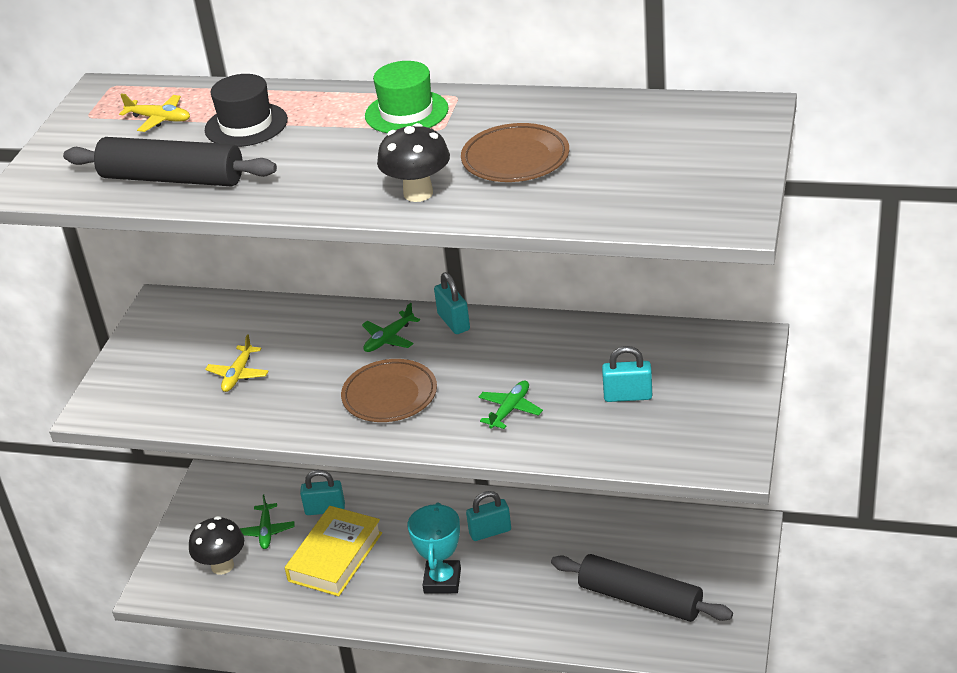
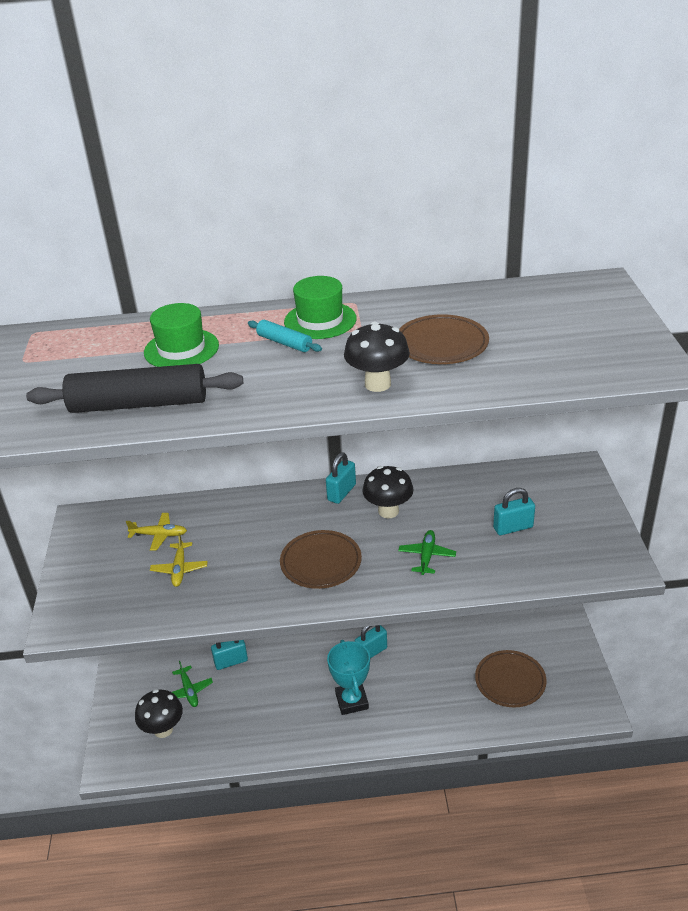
camera: 20 degrees left, 0 degrees up
yellow plane [119,93,190,132] -> yellow plane moved to [126,513,187,550]
black hat [205,74,288,147] -> green hat [144,303,219,367]
yellow book [285,506,382,596] -> none
green plane [362,303,420,352] -> none
turquoise padlock [434,272,470,334] -> turquoise padlock turned 75 degrees clockwise [326,452,356,504]
black rolling pin [551,554,733,622] -> brown plate [475,650,547,707]
none -> turquoise rolling pin [248,320,322,352]
none -> black mushroom [362,466,413,518]

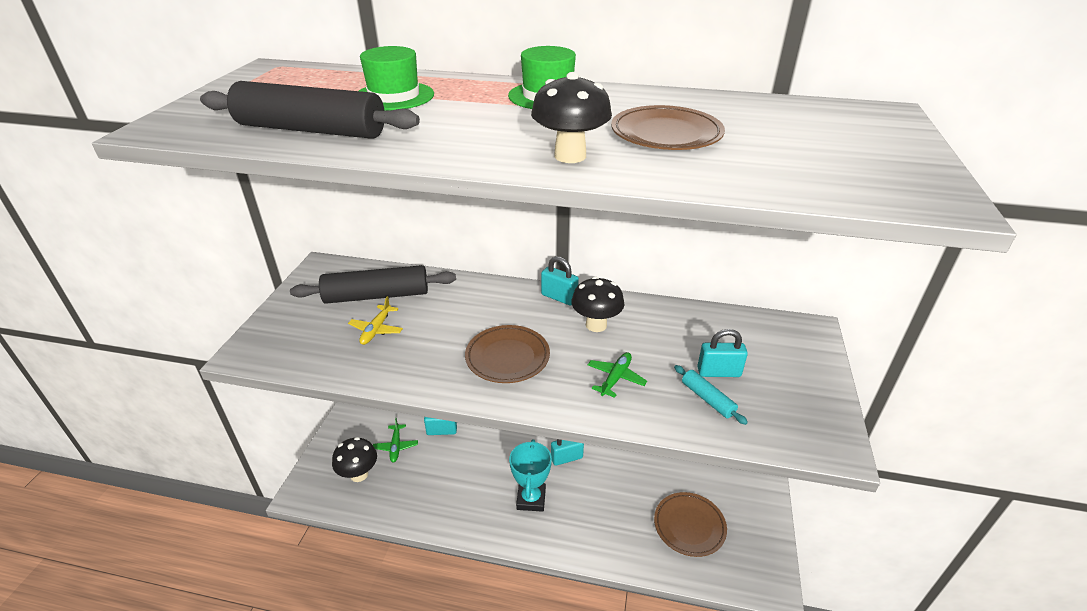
camera: 15 degrees right, 0 degrees up
yellow plane [126,513,187,550] -> black rolling pin [290,265,456,304]
turquoise rolling pin [248,320,322,352] -> turquoise rolling pin moved to [674,365,748,425]
turquoise padlock [326,452,356,504] -> turquoise padlock turned 75 degrees clockwise [541,256,579,305]

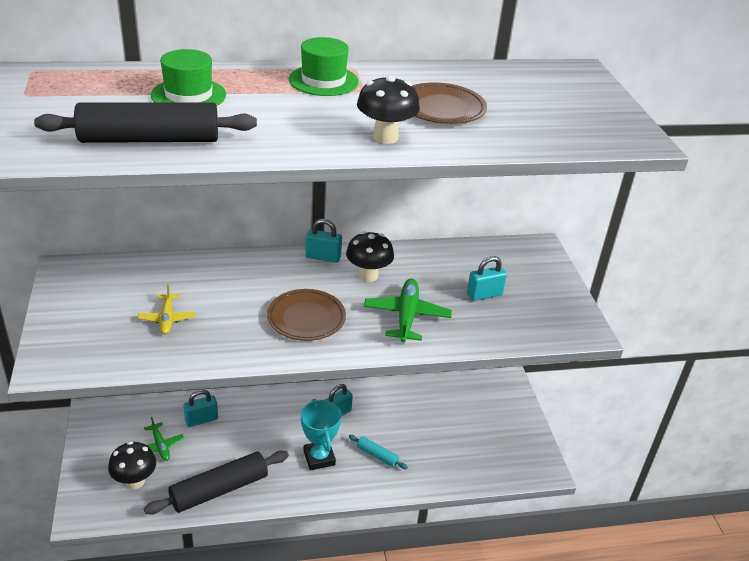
camera: 25 degrees left, 0 degrees up
black rolling pin [290,265,456,304] -> black rolling pin moved to [144,451,289,515]
green plane [588,352,647,398] -> green plane [364,279,452,342], size x1.62
brown plate [654,492,727,557] -> none
turquoise rolling pin [674,365,748,425] -> turquoise rolling pin moved to [349,435,408,469]

